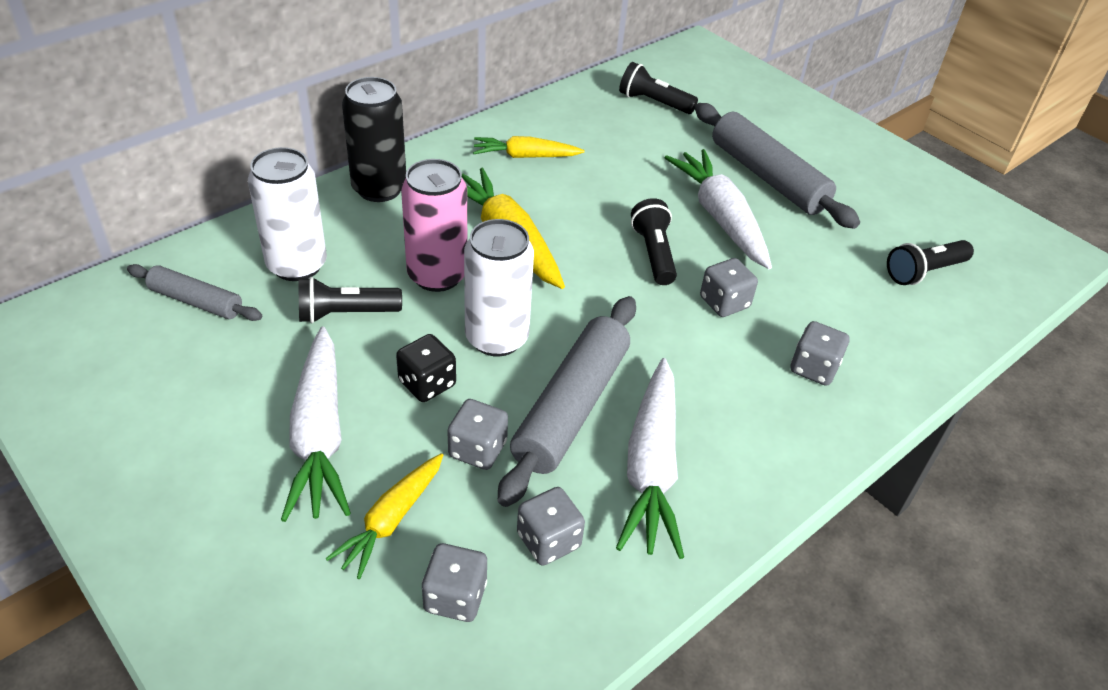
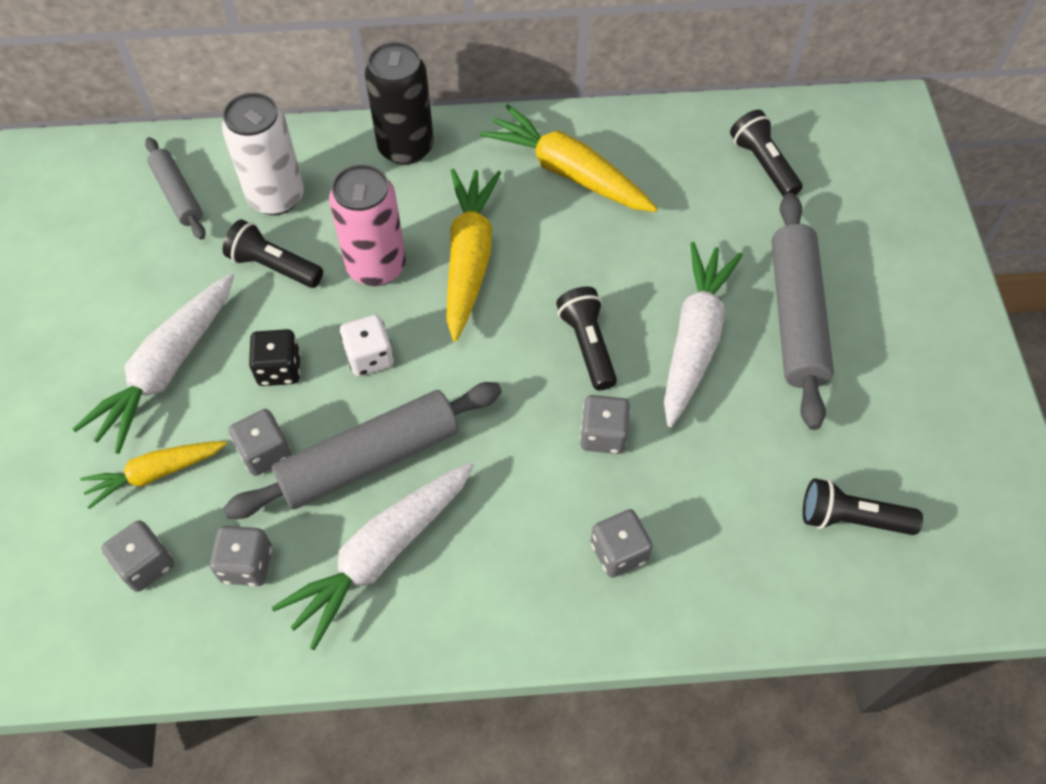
camera: 40 degrees right, 15 degrees up
white can [464,219,534,356] -> white dice [340,315,394,376]
yellow carrot [473,136,585,158] -> yellow carrot [480,104,658,212], size x1.61
black flashlight [631,198,677,285] -> black flashlight turned 45 degrees counterclockwise [556,287,617,390]

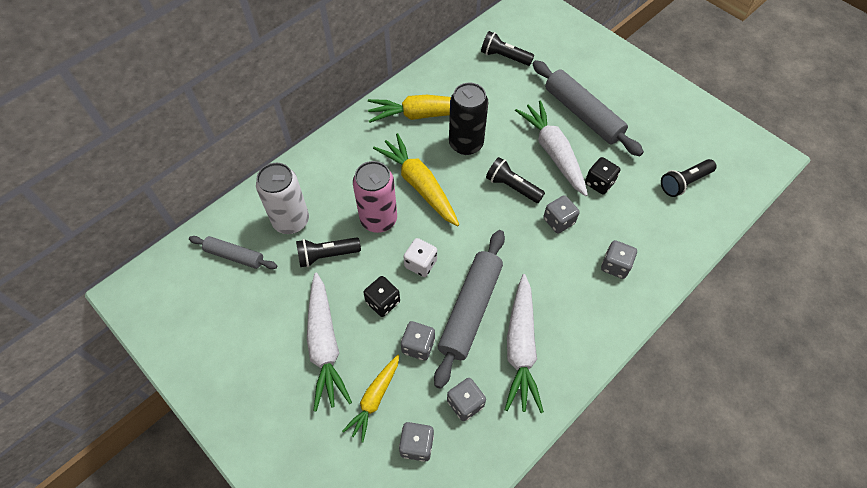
camera: 40 degrees left, 0 degrees up
black can [365,42,434,165] -> black can moved to [449,83,488,155]
none -> black dice [585,157,621,195]

